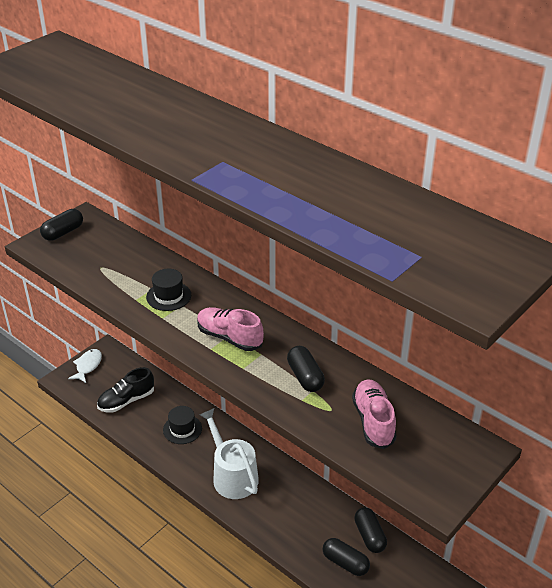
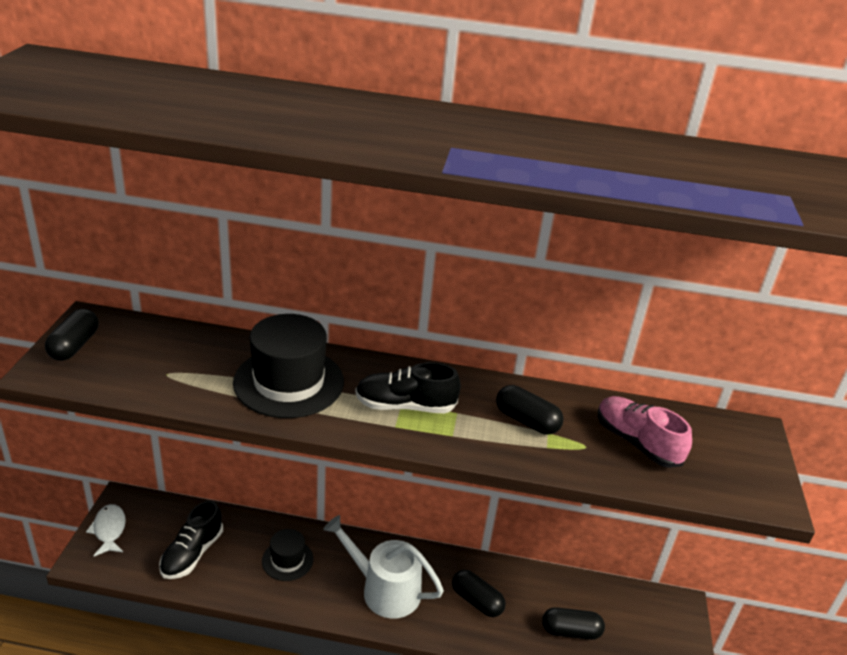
camera: 35 degrees left, 5 degrees down
black hat [146,269,191,311] -> black hat [233,314,344,418], size x1.79
pink shoe [197,307,264,351] -> black shoe [355,362,461,414]
black capsule [354,507,387,553] -> black capsule moved to [452,570,506,617]

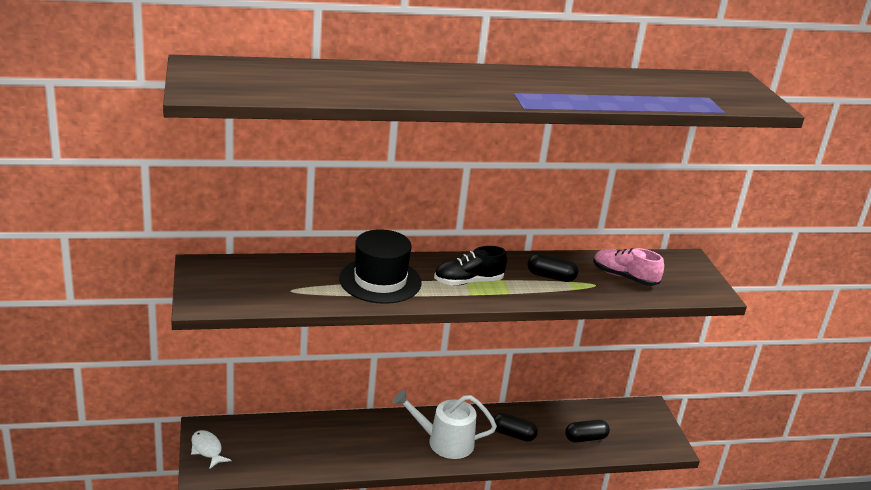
camera: 20 degrees left, 5 degrees down
black capsule [45,309,98,361] -> none
black shoe [159,501,223,579] -> none
black hat [262,529,313,581] -> none

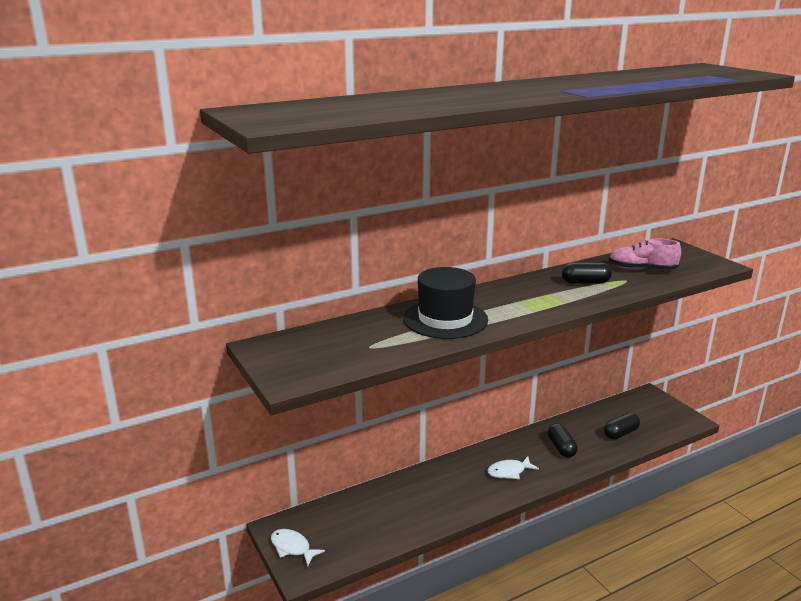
camera: 15 degrees left, 5 degrees down
white watering can [393,390,497,459] -> white fish [487,457,539,479]
black shoe [434,246,507,285] -> none
black capsule [494,413,538,441] -> black capsule turned 75 degrees clockwise [548,423,578,458]

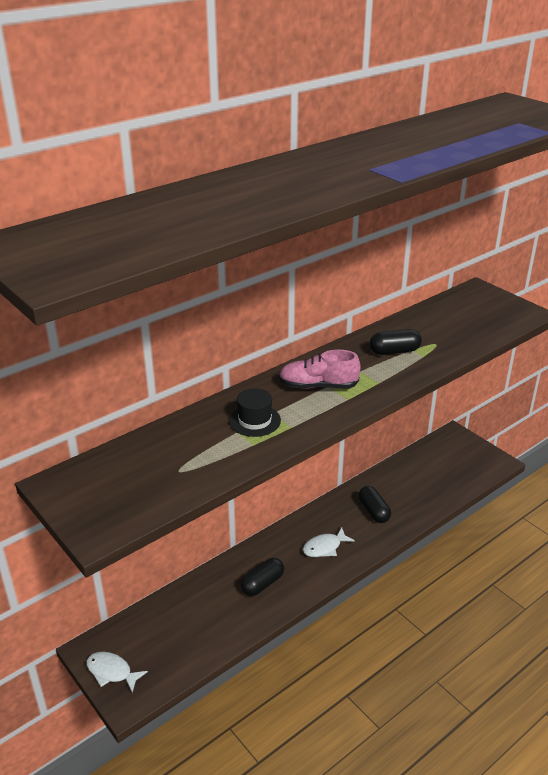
camera: 10 degrees left, 10 degrees up
black hat [403,267,488,339] -> black hat [229,388,281,437], size x0.56
black capsule [604,413,640,439] -> black capsule moved to [241,558,284,596]
pink shoe [609,239,681,270] -> pink shoe moved to [279,350,361,389]

